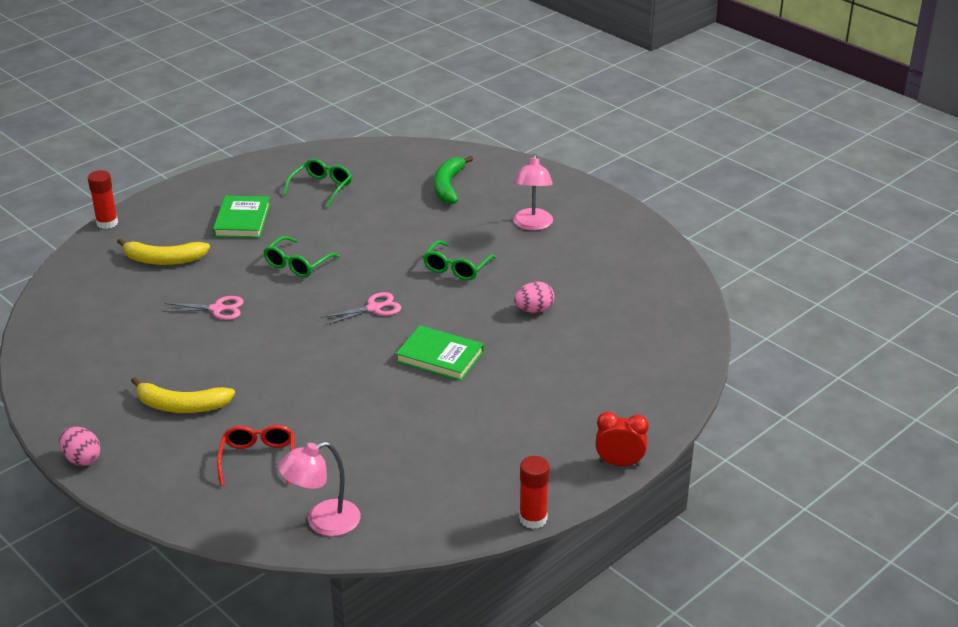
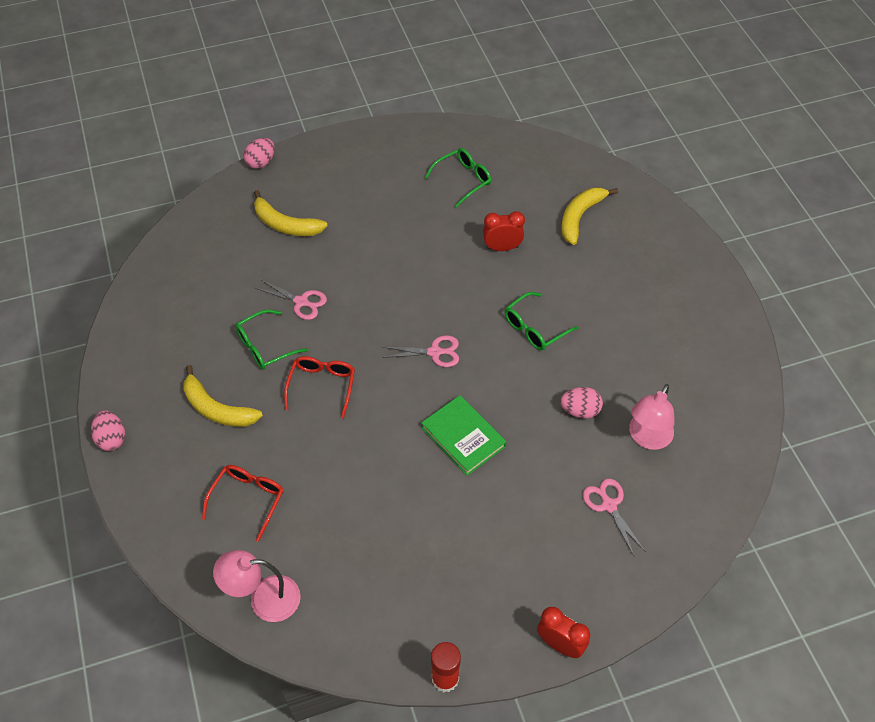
camera: 25 degrees right, 20 degrees up
red glue stick [88,170,118,229] -> pink egg [244,138,275,169]
green book [213,196,270,238] -> none
green glasses [263,236,340,278] -> green glasses moved to [235,309,308,370]
green banana [434,156,473,204] -> yellow banana [561,187,618,245]
pink lamp [513,154,553,231] -> pink lamp moved to [629,384,675,450]
none -> red glasses [284,356,355,418]
none -> red clock [483,211,525,251]
none -> pink scissors [583,479,646,556]

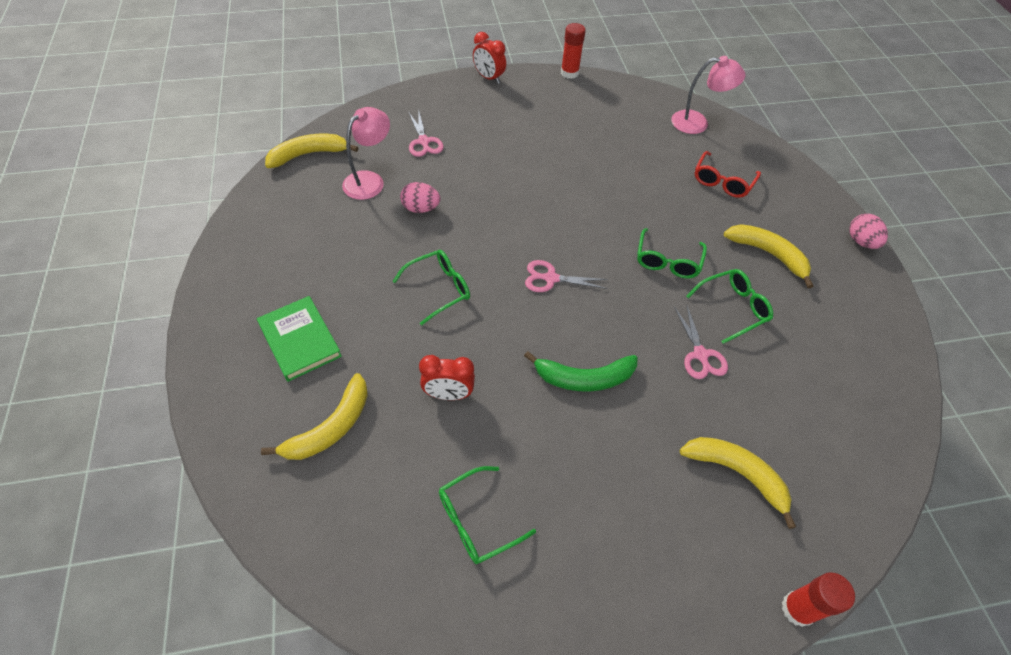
camera: 175 degrees left, 0 degrees up
pink egg [244,138,275,169] -> red glue stick [782,572,855,627]
pink scissors [255,279,327,320] -> pink scissors turned 135 degrees counterclockwise [674,306,728,379]
red glasses [284,356,355,418] -> green glasses [637,228,707,278]
green book [421,395,506,476] -> green book moved to [257,296,342,382]
none -> yellow banana [265,134,358,168]
none -> green banana [524,351,638,392]

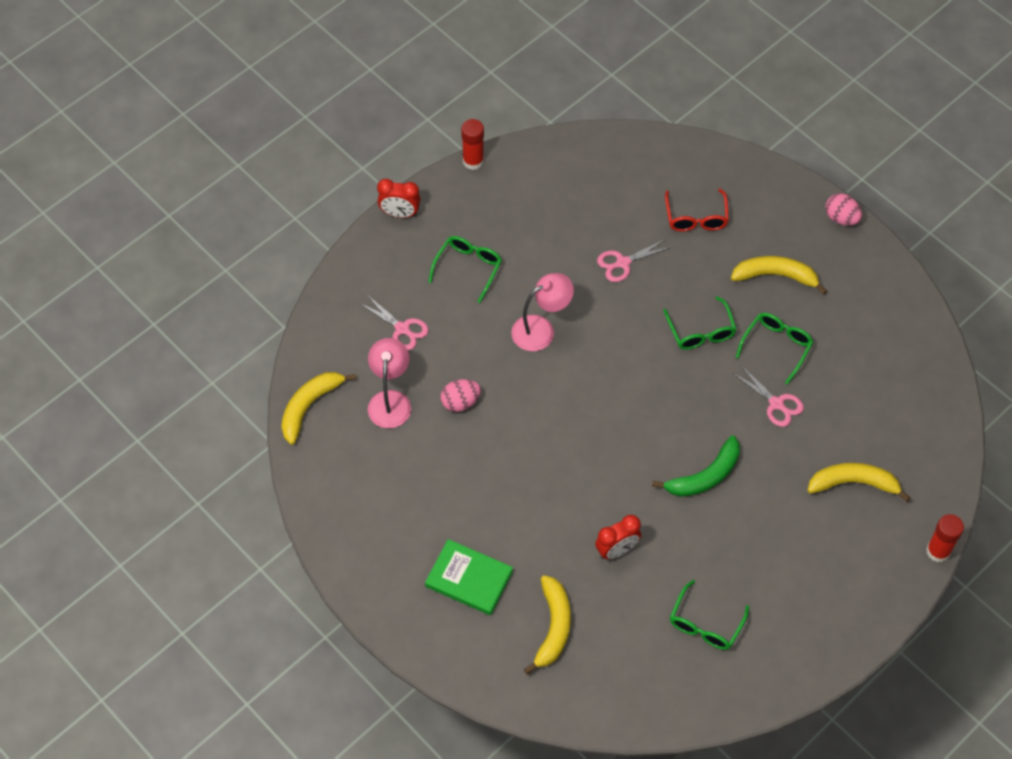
camera: 30 degrees left, 5 degrees up
green glasses [393,250,470,325] -> green glasses moved to [429,236,502,303]
pink scissors [525,260,607,292] -> pink scissors moved to [597,239,671,282]
pink lamp [671,56,745,134] -> pink lamp moved to [511,273,574,351]

